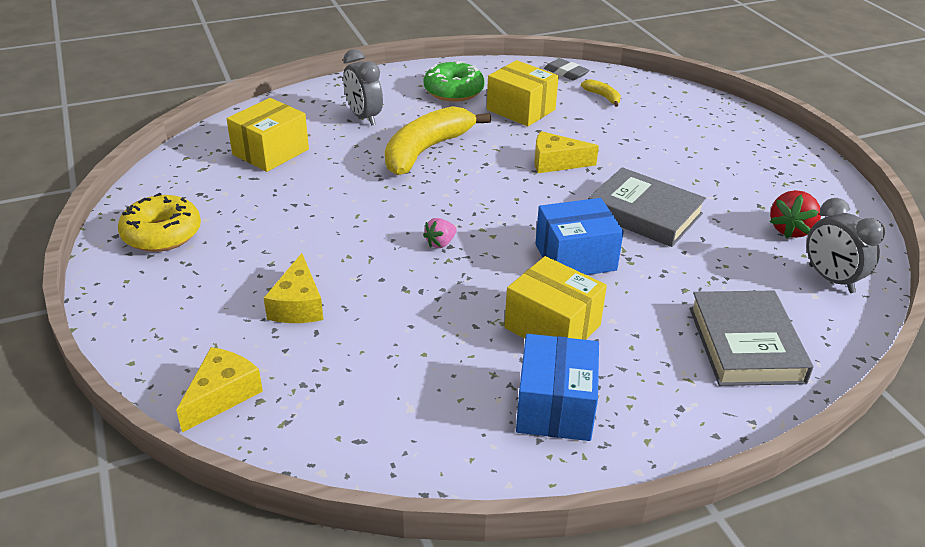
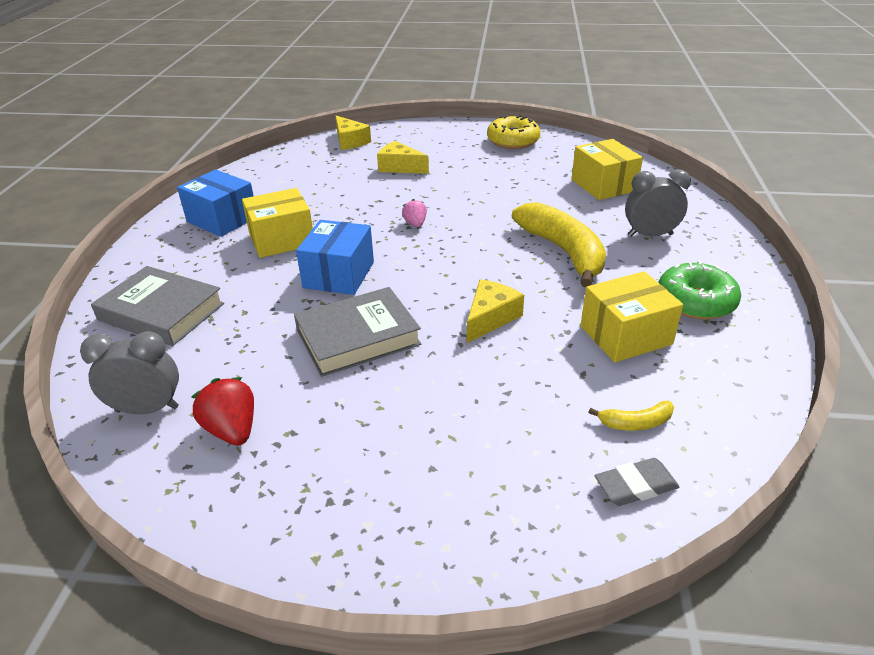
camera: 120 degrees right, 0 degrees up
grey eraser [544,58,590,80] -> grey eraser moved to [595,458,679,506]

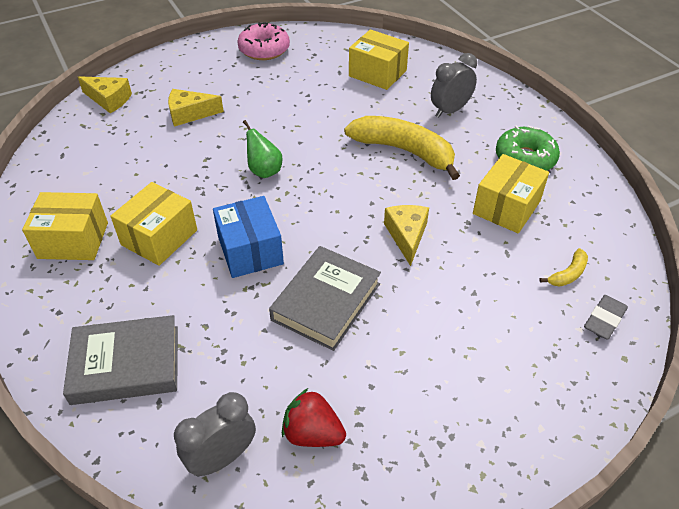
camera: 35 degrees left, 10 degrees up
blue box [177,170,254,237] -> yellow box [22,192,108,260]
pink strawberry [402,199,427,227] -> green pear [243,120,282,178]
yellow donut [487,115,540,149] -> pink donut [237,22,290,60]

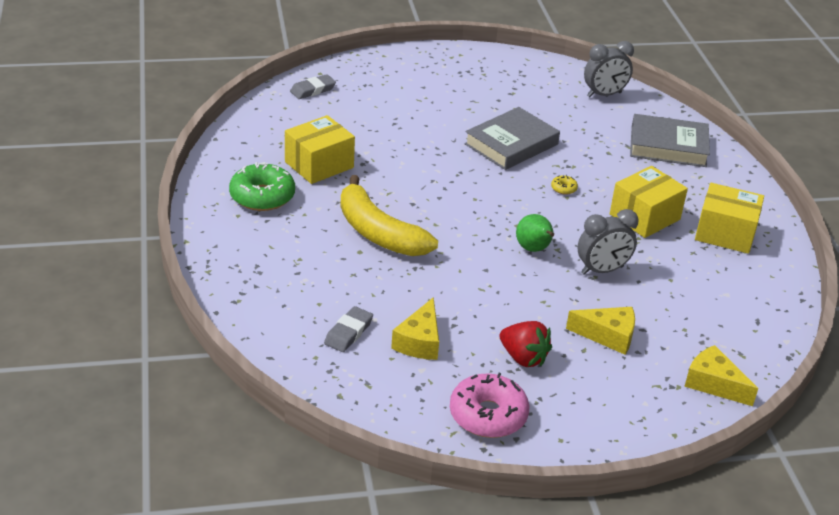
camera: 165 degrees left, 10 degrees down
blue box [213,196,284,278] -> yellow donut [551,175,578,195]
red strawberry [282,388,346,447] -> red strawberry moved to [500,321,552,367]
yellow box [349,29,409,90] -> grey eraser [324,306,373,352]
yellow cheese [384,205,429,266] -> yellow cheese moved to [391,297,439,360]
grey clock [431,53,477,118] -> grey clock moved to [578,209,639,275]
yellow banana [539,248,588,286] -> none

